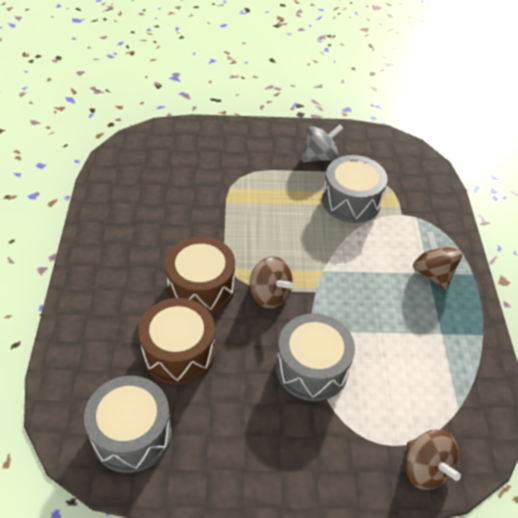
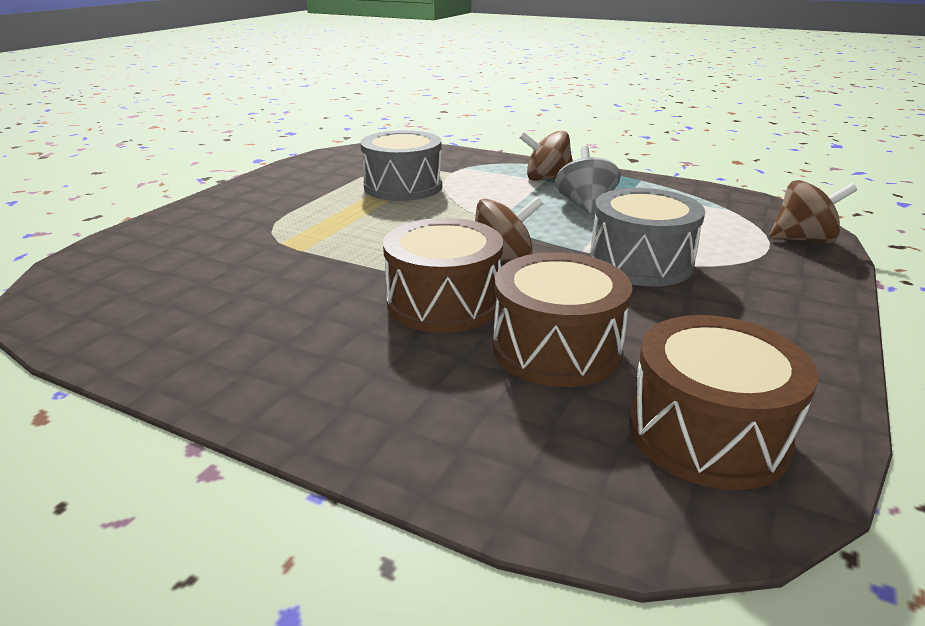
camera: 60 degrees left, 20 degrees down
grey drum [84,376,172,473] -> brown drum [629,315,818,490]
grey spinning top [302,125,343,162] -> grey spinning top moved to [555,146,621,215]

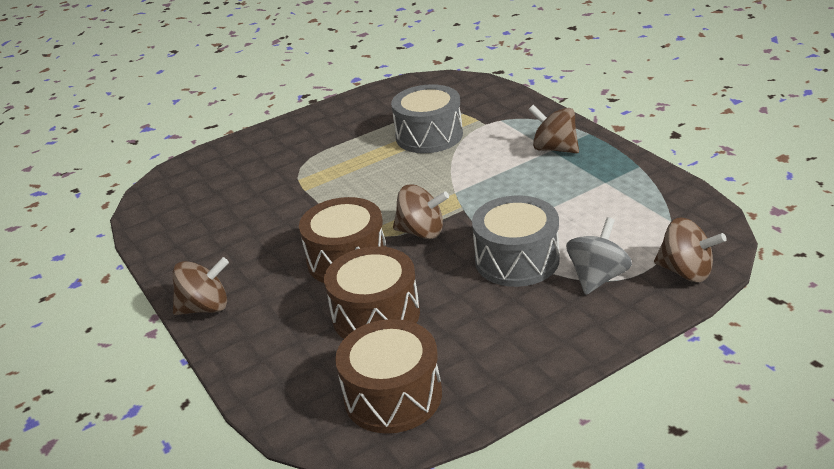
camera: 35 degrees right, 5 degrees up
grey spinning top [555,146,621,215] -> grey spinning top moved to [566,217,632,295]
none -> brown spinning top [173,257,229,315]

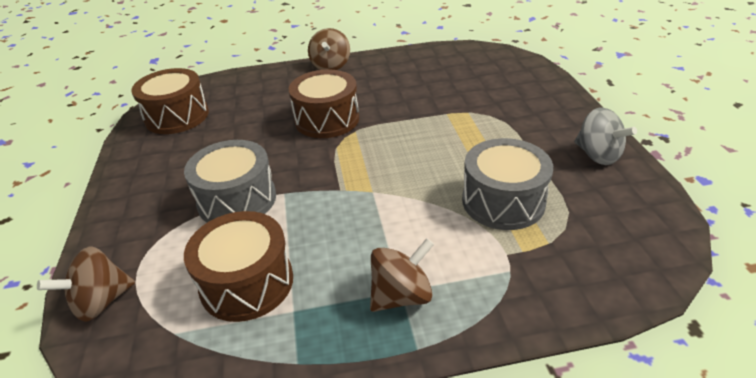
camera: 110 degrees right, 5 degrees up
brown drum [324,246,420,338] -> brown drum moved to [184,211,293,322]
brown spinning top [393,184,449,239] -> none
grey spinning top [566,217,632,295] -> grey spinning top moved to [575,107,637,165]

